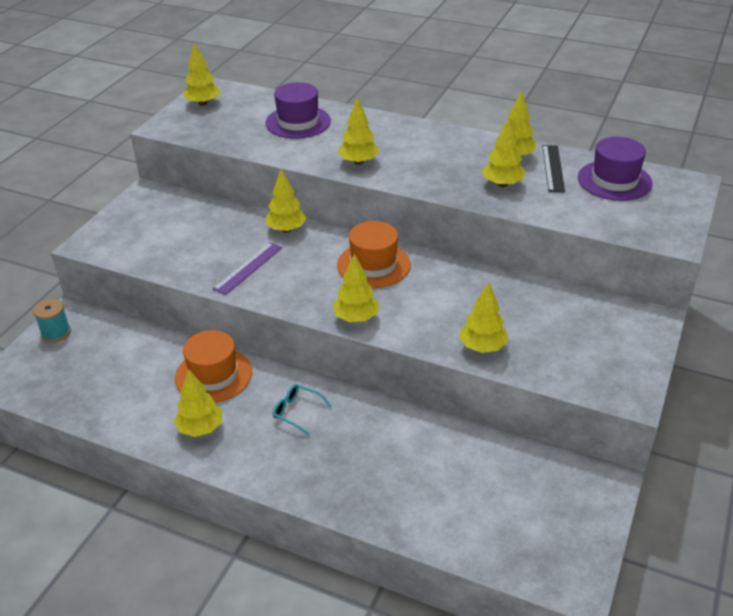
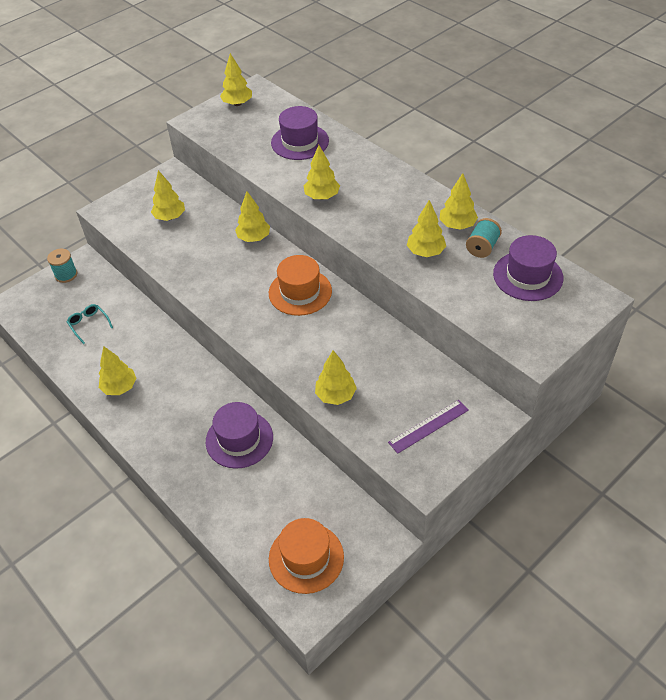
camera: 25 degrees right, 10 degrees up
orange hat [175,330,252,403] -> orange hat moved to [269,518,344,594]
purple ruler [213,242,282,295] -> purple ruler moved to [388,400,469,454]
turquoise glasses [273,384,331,436] -> turquoise glasses moved to [67,304,113,344]
yellow tree [332,254,379,322] -> yellow tree moved to [151,170,185,221]
black ruler [542,145,565,192] -> turquoise spool [466,218,502,258]
none -> purple hat [206,402,273,469]

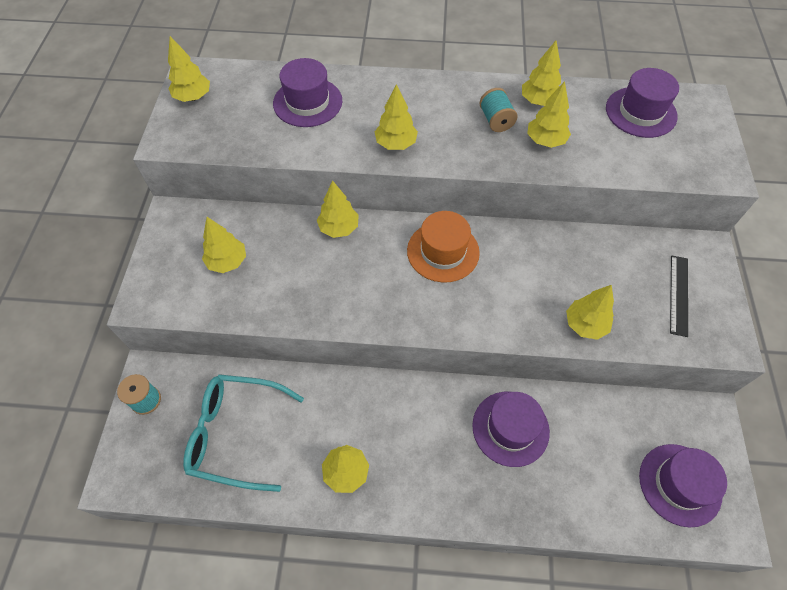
camera: 45 degrees left, 10 degrees up
turquoise glasses [67,304,113,344] -> turquoise glasses [183,374,304,492], size x2.23
orange hat [269,518,344,594] -> purple hat [639,444,727,528]
purple ruler [388,400,469,454] -> black ruler [670,255,688,337]
turquoise spool [466,218,502,258] -> turquoise spool moved to [479,88,518,132]

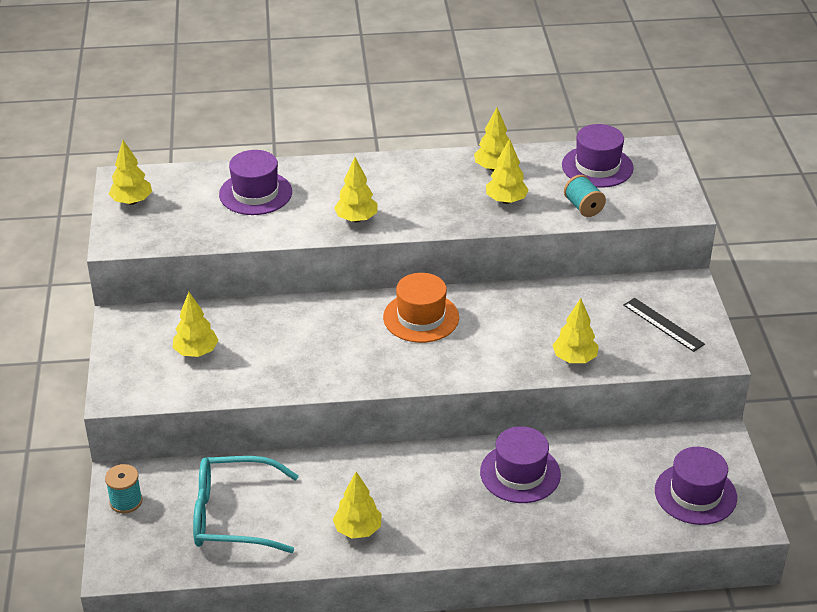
camera: 10 degrees left, 20 degrees down
yellow tree [317,180,359,238] -> none
turquoise spool [479,88,518,132] -> turquoise spool moved to [564,175,606,217]
black ruler [670,255,688,337] -> black ruler turned 45 degrees counterclockwise [624,298,705,352]

